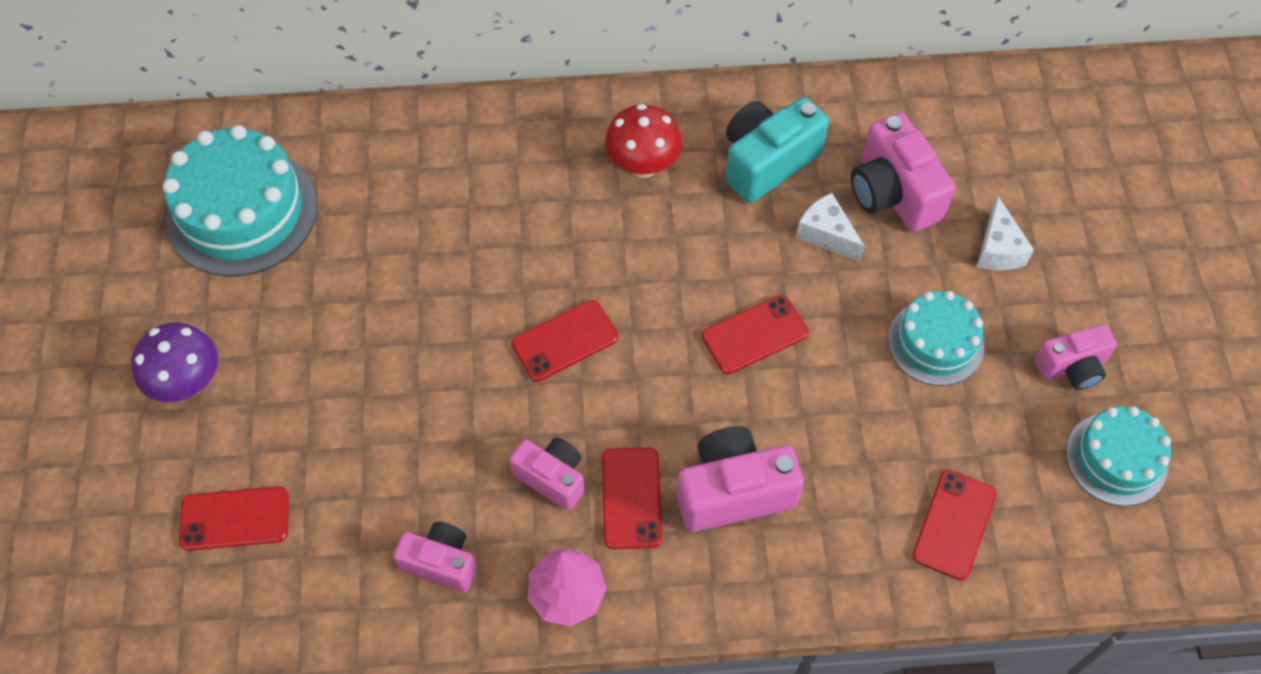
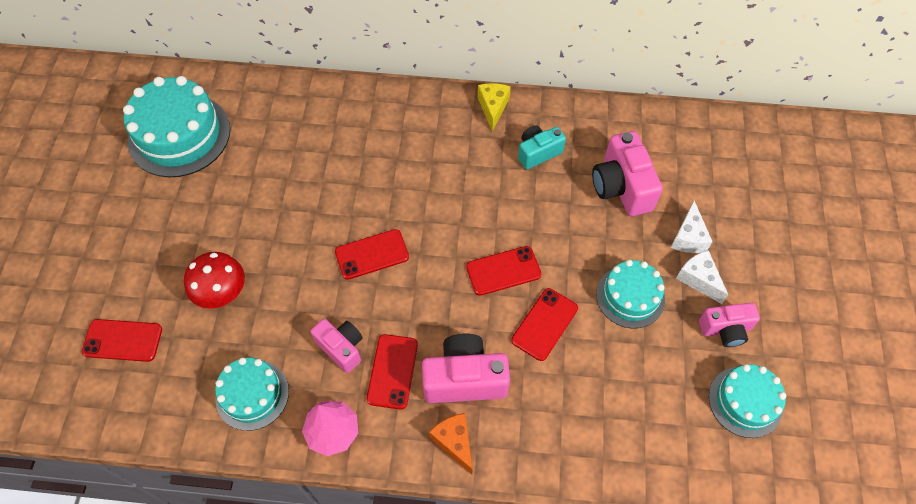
camera: 10 degrees right, 0 degrees up
purple mushroom [131,322,218,402] -> none
pink camera [393,522,477,592] -> turquoise cake [215,358,289,431]
red mushroom [605,104,682,178] -> red mushroom moved to [184,252,245,309]
turquoise camera [725,97,829,203] -> turquoise camera [518,125,566,169], size x0.63
white cheese [796,193,865,262] -> white cheese moved to [676,250,728,304]
red phone [912,470,996,580] -> red phone moved to [511,288,578,361]
none -> orange cheese [429,413,473,474]
none -> yellow cheese [478,83,511,131]

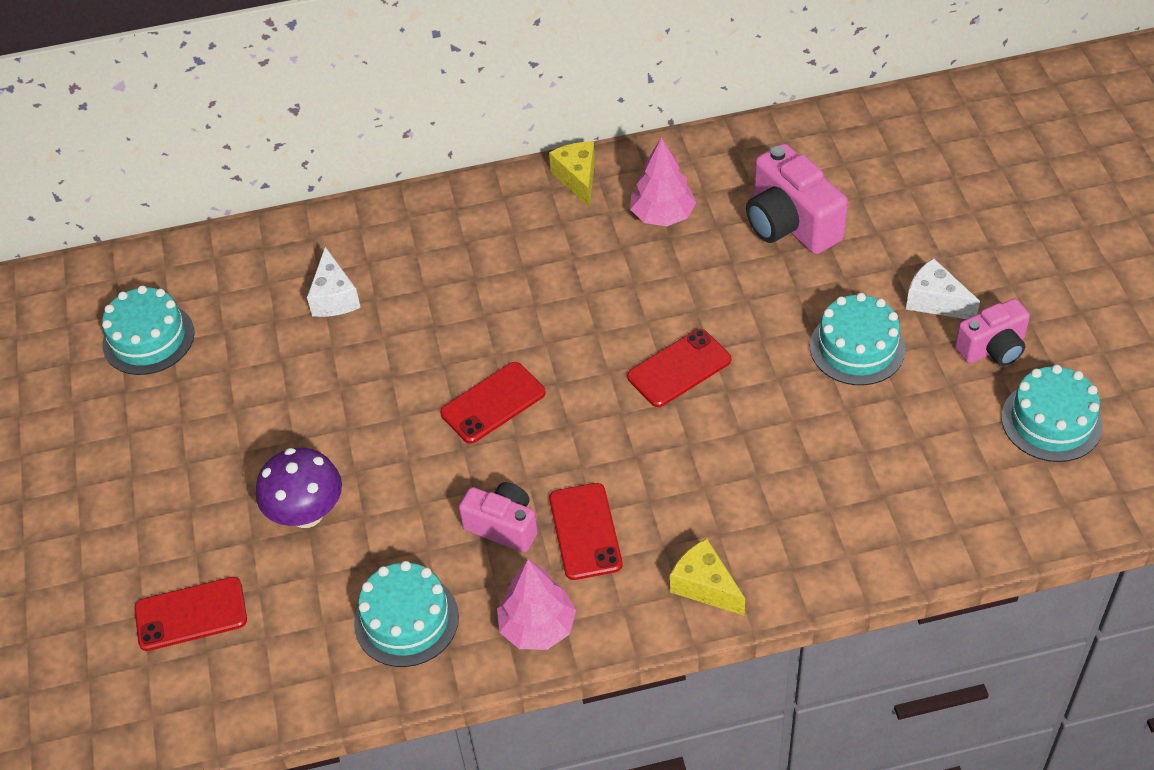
camera: 15 degrees left, 10 degrees down
turquoise cake [123,76,230,177] -> turquoise cake [102,285,194,375], size x0.61
red mushroom [184,252,245,309] -> purple mushroom [256,448,342,528]
pink camera [422,334,510,403] -> none
orange cheese [429,413,473,474] -> yellow cheese [670,538,745,616]
red phone [511,288,578,361] -> none
turquoise camera [518,125,566,169] -> pink tree [630,137,696,226]
white cheese [671,200,713,253] -> white cheese moved to [307,247,361,317]

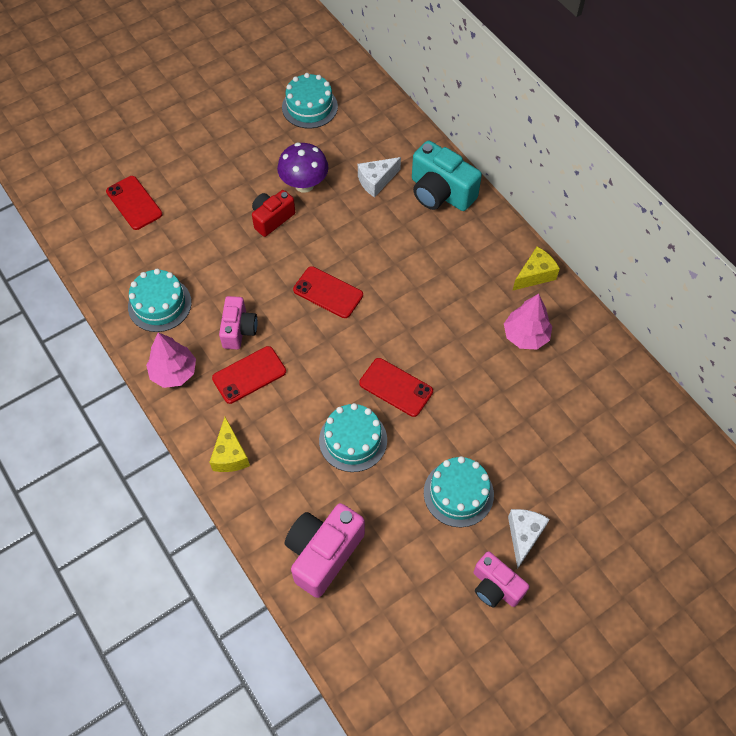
camera: 65 degrees right, 10 degrees up
purple mushroom [256,448,342,528] -> purple mushroom moved to [277,143,329,193]
yellow cheese [670,538,745,616] -> yellow cheese turned 150 degrees clockwise [209,417,250,472]
pink camera [746,143,848,254] -> pink camera moved to [285,503,365,598]
turquoise cake [1001,365,1103,462] -> turquoise cake moved to [319,403,387,472]
none -> red camera [252,190,295,237]
none -> turquoise camera [412,140,482,211]

